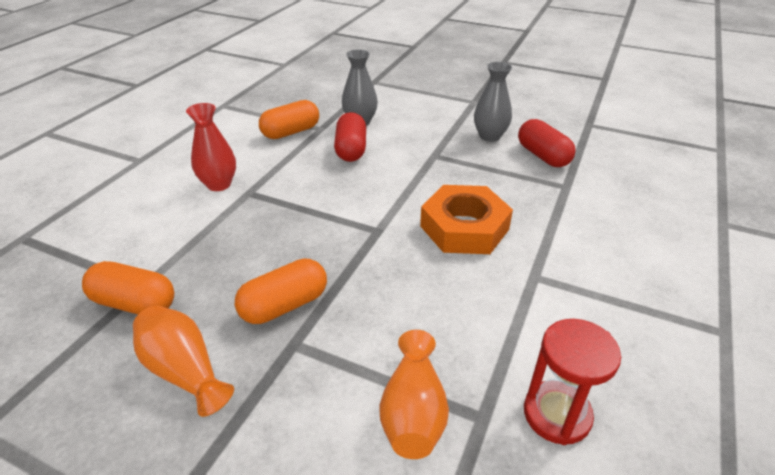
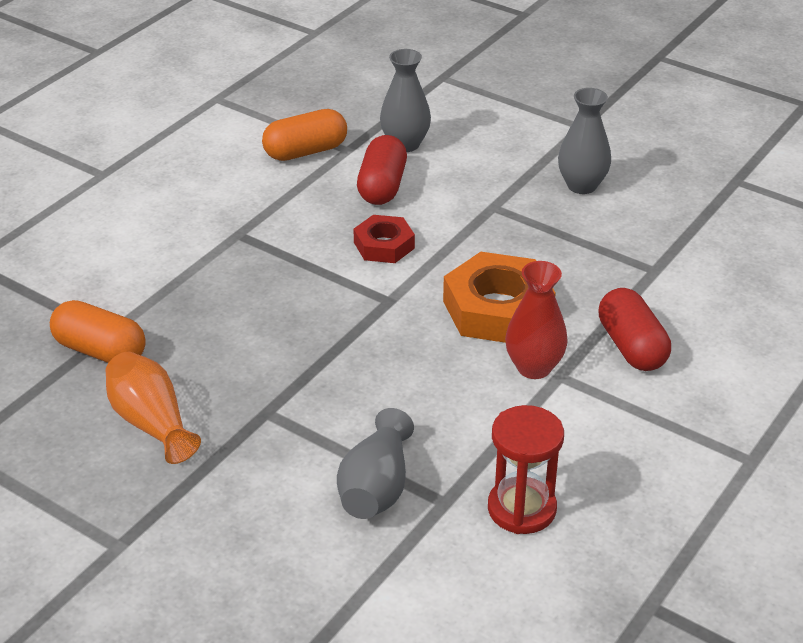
camera: 10 degrees right, 0 degrees up
red vase [186,103,236,191] -> red vase moved to [505,261,568,379]
orange capsule [235,258,327,324] -> none
orange vase [379,330,449,459] -> grey vase [337,408,414,519]
red capsule [518,119,576,167] -> red capsule moved to [598,288,671,371]
none -> red nut [353,215,415,263]

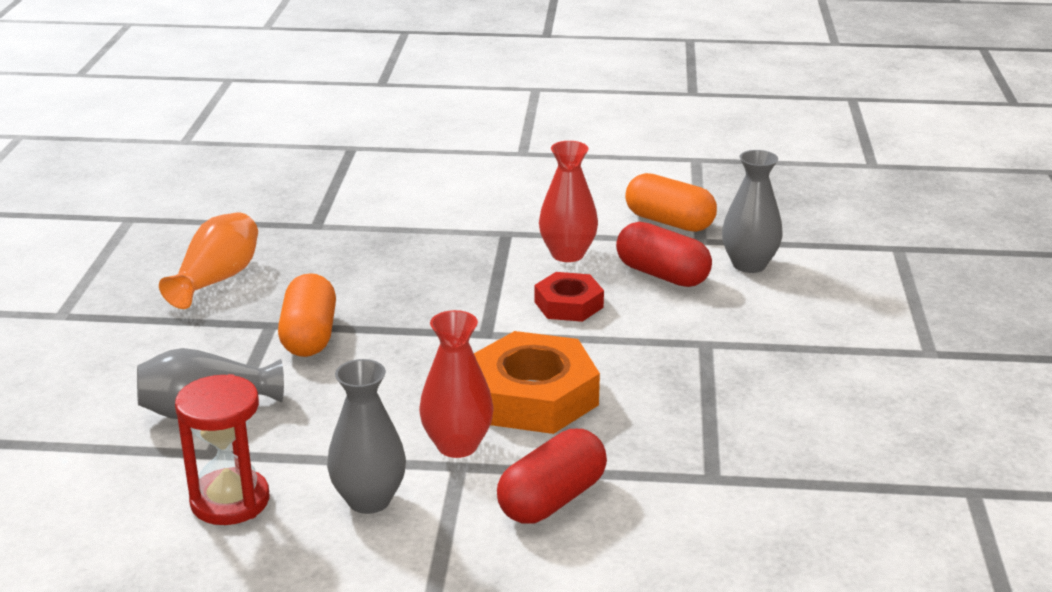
camera: 60 degrees right, 10 degrees down
orange capsule [50,300,146,363] -> orange capsule moved to [278,273,336,357]
red capsule [357,135,407,205] -> red capsule turned 60 degrees clockwise [616,222,712,287]
grey vase [558,88,611,194] -> grey vase moved to [327,359,406,514]
none -> red vase [539,141,598,262]

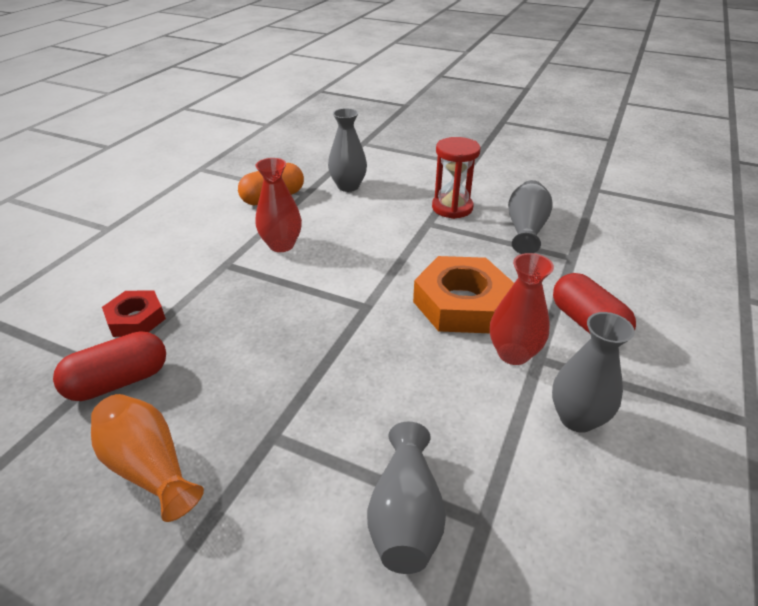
camera: 70 degrees left, 10 degrees up
red hourglass [175,374,270,525] -> red hourglass moved to [432,137,481,219]
orange capsule [278,273,336,357] -> none
red nut [534,272,604,322] -> red nut moved to [102,290,166,337]
red capsule [616,222,712,287] -> red capsule moved to [53,331,166,401]
none -> grey vase [508,180,553,254]

